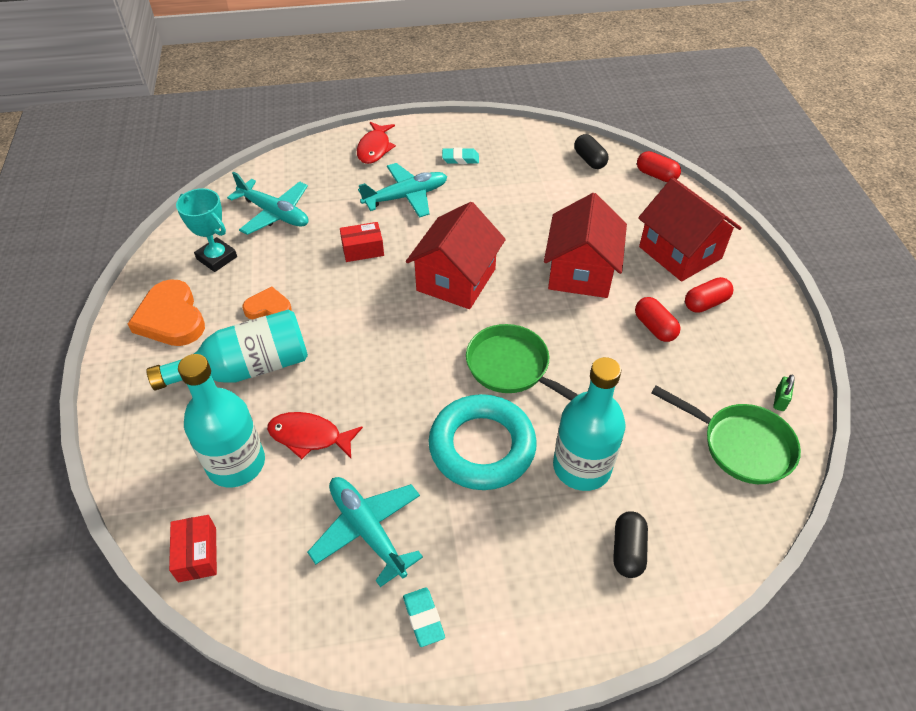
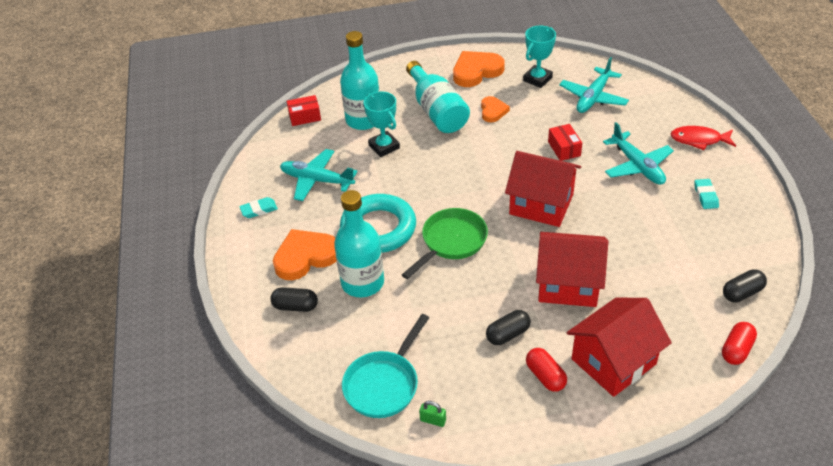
camera: 90 degrees right, 5 degrees down
red fish [267,412,363,459] -> turquoise trophy [364,91,400,157]
turquoise plane [307,477,423,587] -> turquoise plane turned 120 degrees counterclockwise [280,149,358,201]
red capsule [635,297,680,342] -> black capsule [486,310,531,345]
green pan [651,386,801,484] -> turquoise pan [342,314,429,418]
none -> orange heart [273,229,337,280]

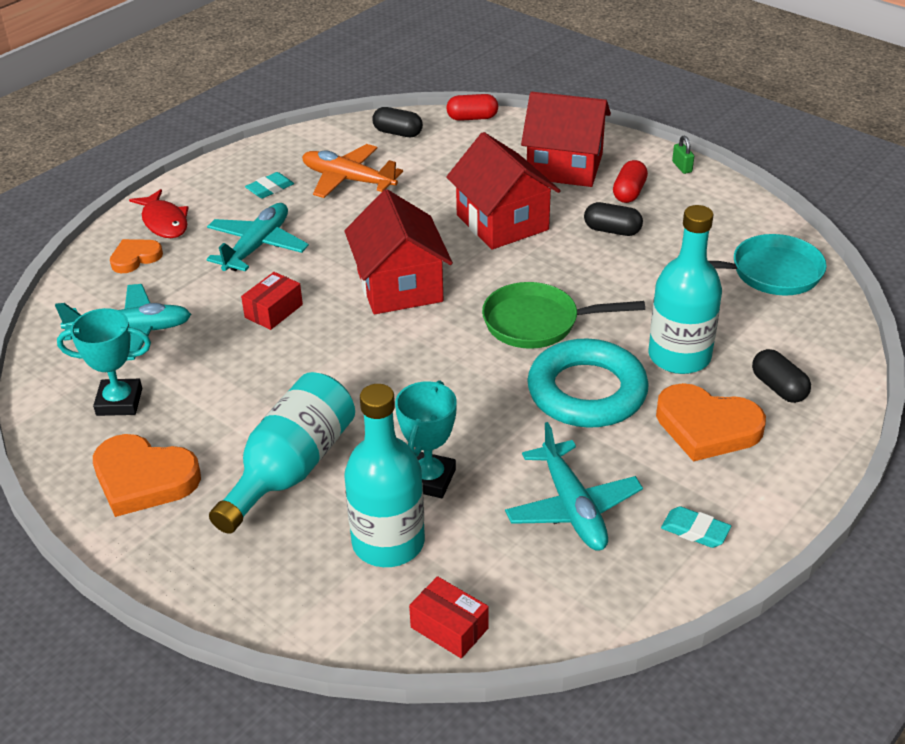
camera: 130 degrees left, 5 degrees down
green padlock [419,401,446,427] -> green padlock moved to [672,135,694,174]
orange heart [481,96,510,122] -> orange heart moved to [110,239,163,273]
none -> orange plane [302,144,403,198]

